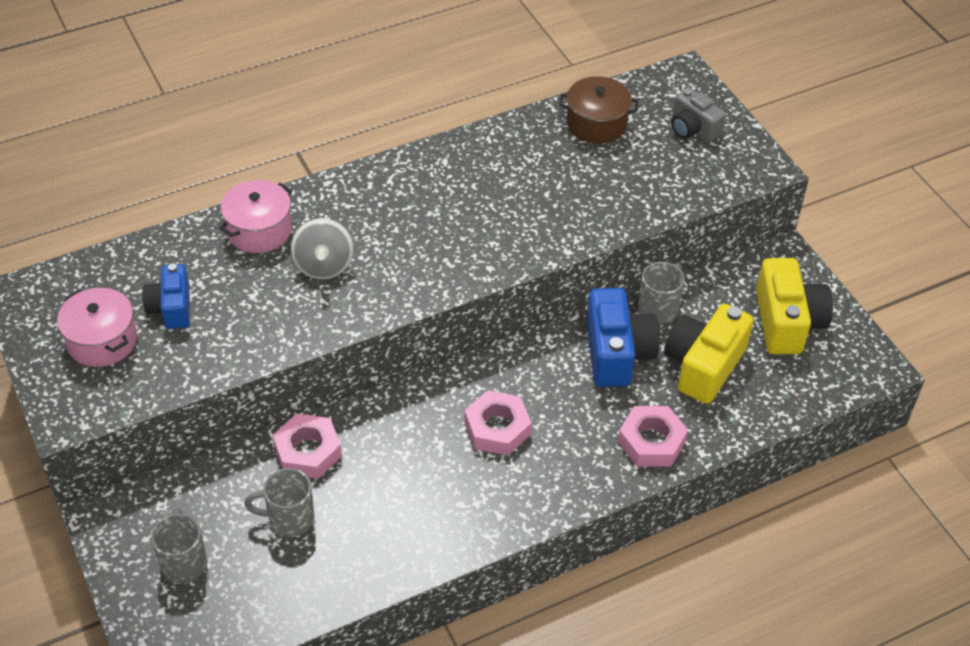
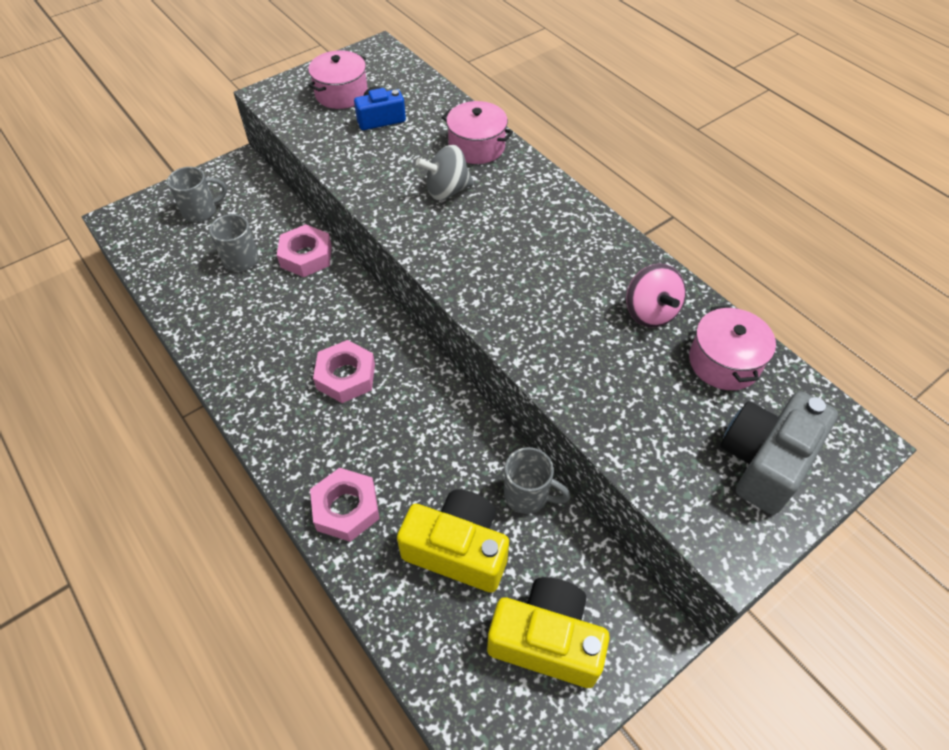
camera: 80 degrees right, 5 degrees up
brown pot [559,76,638,143] -> pink pot [689,305,776,390]
blue camera [586,288,660,387] -> none
grey camera [671,88,726,142] -> grey camera [720,391,838,515], size x1.60
yellow camera [756,258,833,354] -> yellow camera turned 150 degrees counterclockwise [487,577,610,688]
none -> pink spinning top [626,264,686,327]

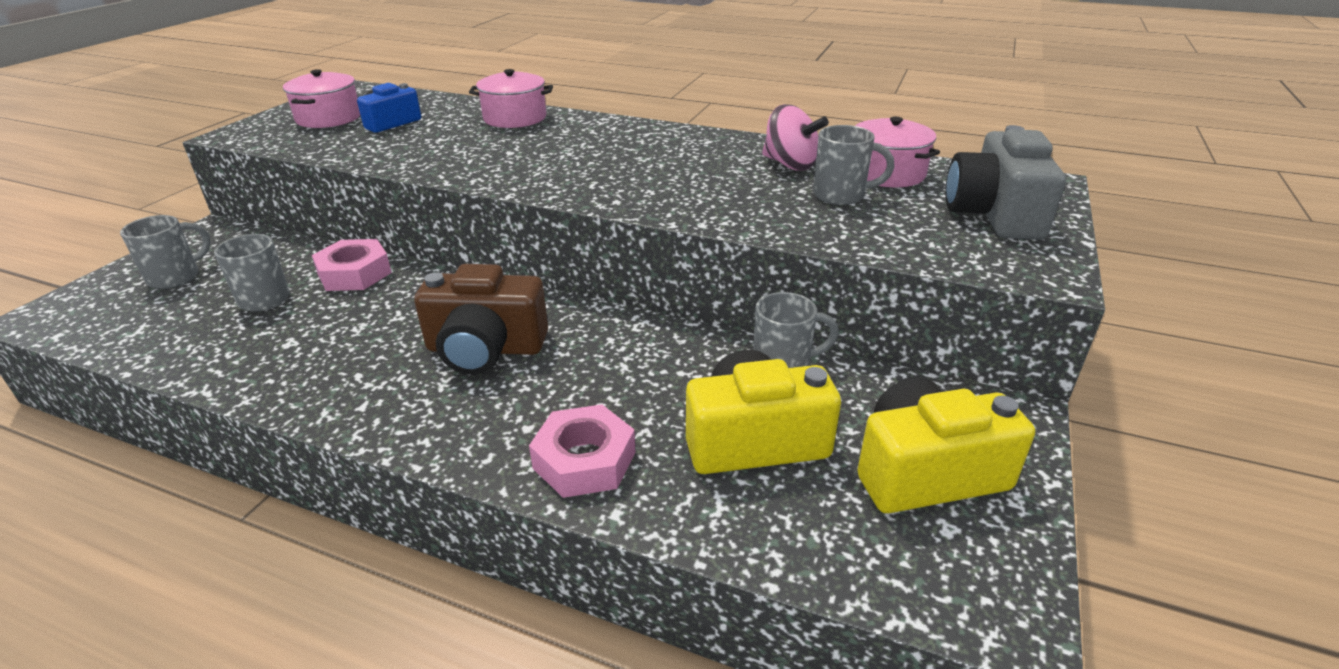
camera: 30 degrees left, 20 degrees down
pink nut [313,340,375,403] -> brown camera [414,264,548,375]
grey spinning top [416,145,474,200] -> none
none -> grey mug [813,125,895,205]

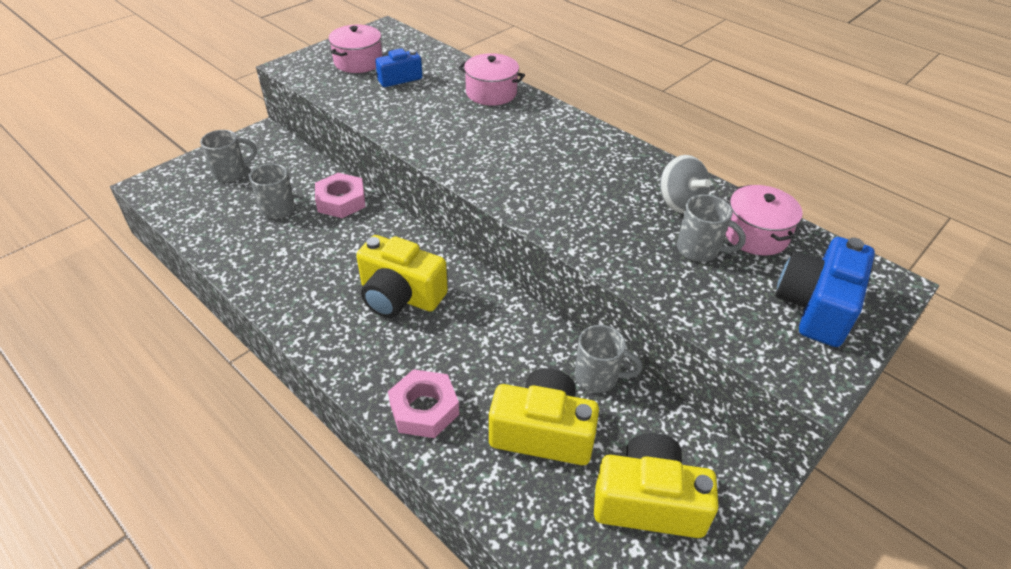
camera: 20 degrees right, 10 degrees up
brown camera [414,264,548,375] -> yellow camera [356,235,448,318]
pink spinning top [762,104,829,171] -> grey spinning top [660,155,711,214]
grey camera [945,125,1066,240] -> blue camera [775,237,875,347]

